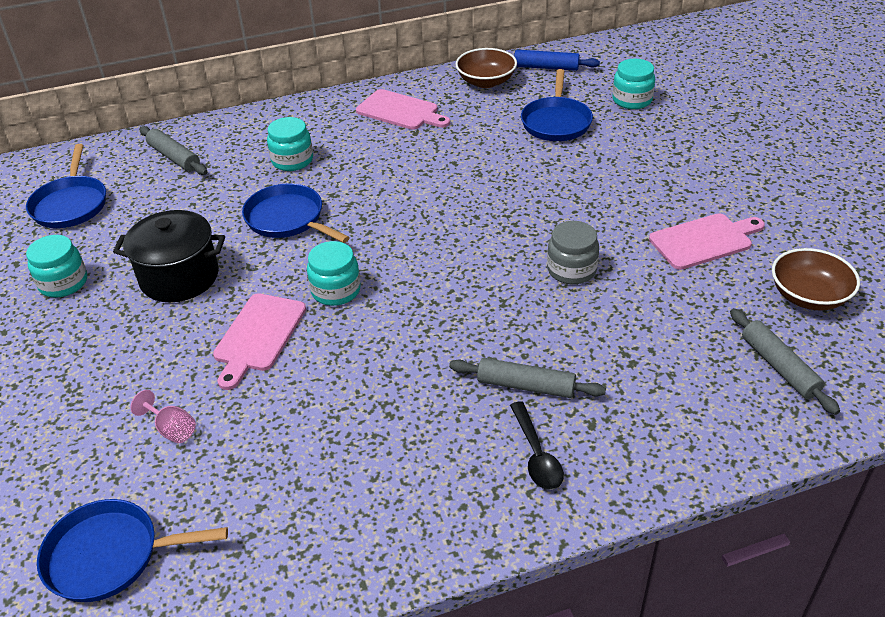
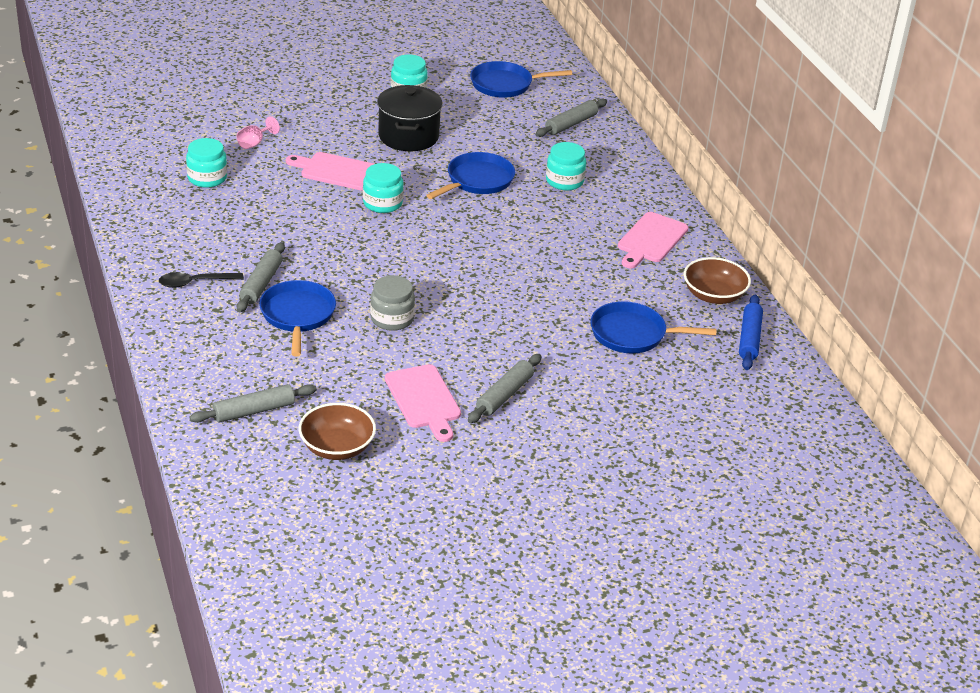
camera: 85 degrees right, 5 degrees down
blue pan [37,499,228,602] -> blue pan moved to [259,280,336,356]
turquoise jar [612,58,655,109] -> turquoise jar moved to [186,138,227,188]
none -> grey rolling pin [468,354,541,423]

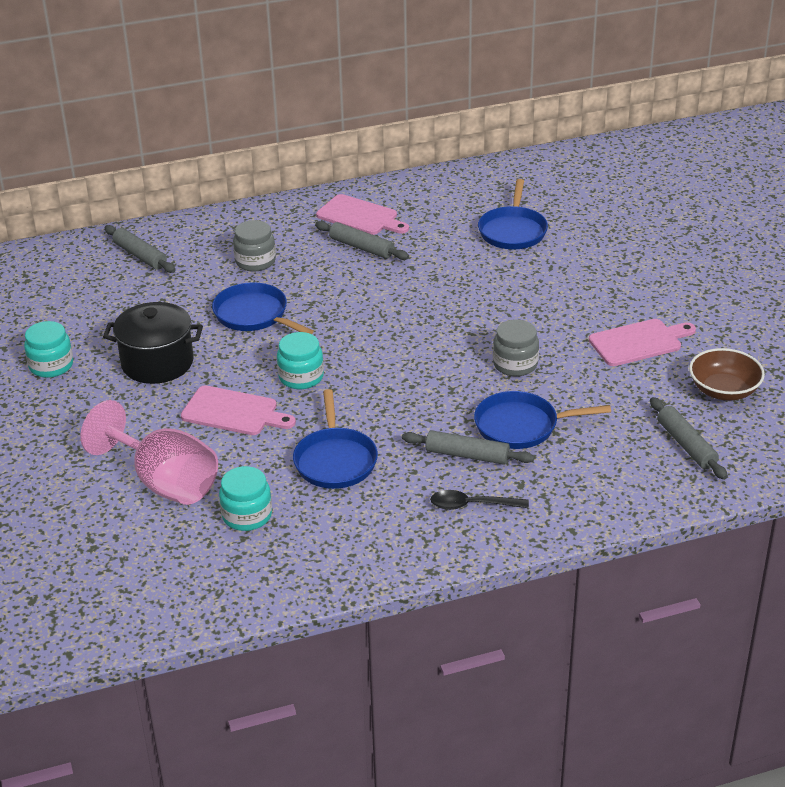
camera: 85 degrees left, 0 degrees up
black spoon [159,272,244,288] -> black spoon turned 105 degrees clockwise [430,490,529,510]
pink goblet [236,116,280,149] -> pink goblet [80,400,218,505], size x2.45
pink cutting board [286,152,374,191] -> pink cutting board turned 90 degrees counterclockwise [181,386,296,435]
grey rolling pin [468,354,541,423] -> grey rolling pin moved to [315,221,409,260]
blue pan [470,61,572,98] -> blue pan moved to [293,389,378,489]
turquoise jar [546,142,586,191] -> grey jar [233,220,276,271]
brown bowl [684,257,751,304] -> none
blue rolling pin [739,294,763,370] -> none

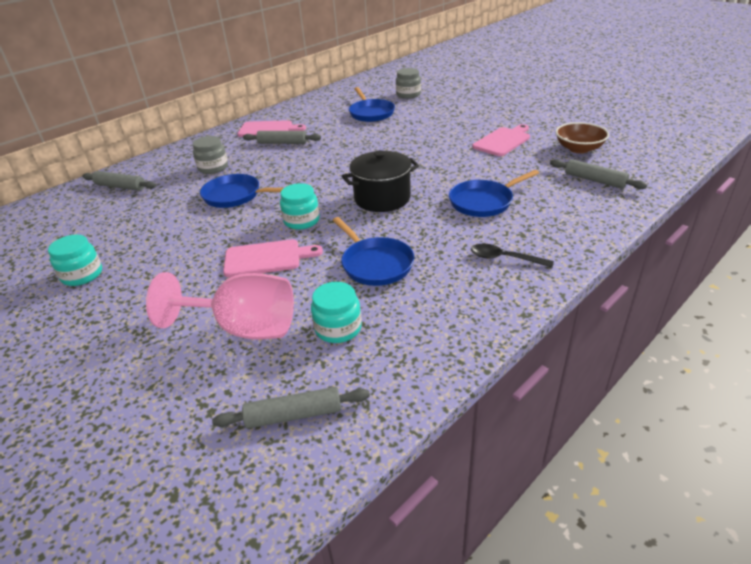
camera: 25 degrees left, 0 degrees up
black pot [103,302,203,384] -> black pot moved to [342,150,419,212]
grey rolling pin [402,430,534,465] -> grey rolling pin moved to [212,387,370,429]
black spoon [430,490,529,510] -> black spoon turned 45 degrees clockwise [471,244,554,268]
grey jar [493,319,539,376] -> grey jar moved to [396,68,421,99]

